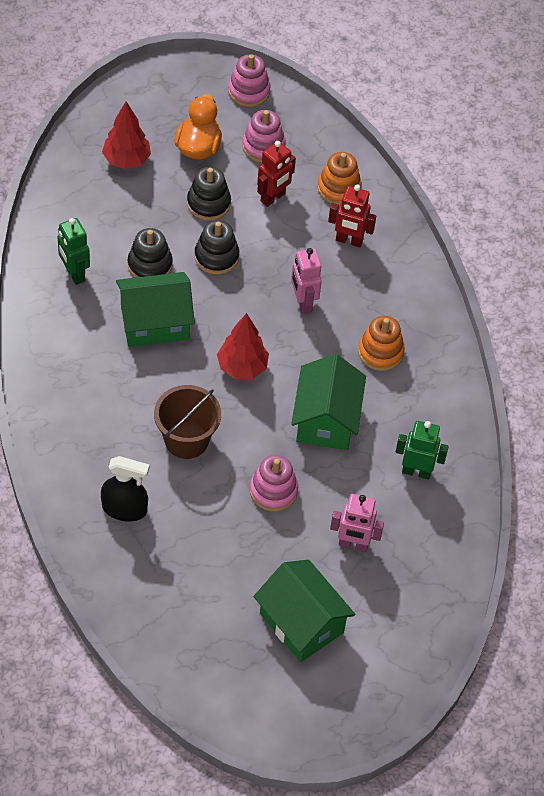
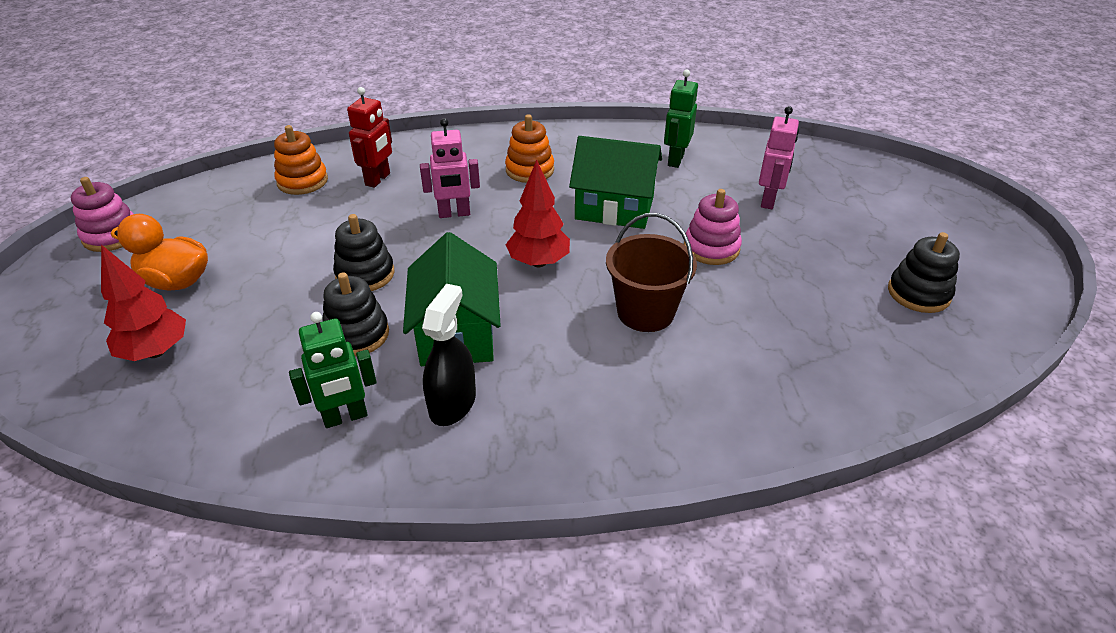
camera: 80 degrees left, 15 degrees down
black spray bottle [101,456,150,522] -> black spray bottle moved to [422,284,476,426]
black stacking toy [187,167,231,221] -> black stacking toy moved to [888,232,960,313]
pink stacking toy [242,110,286,163] -> none
green house [253,560,356,662] -> none
red robot [257,141,296,207] -> none

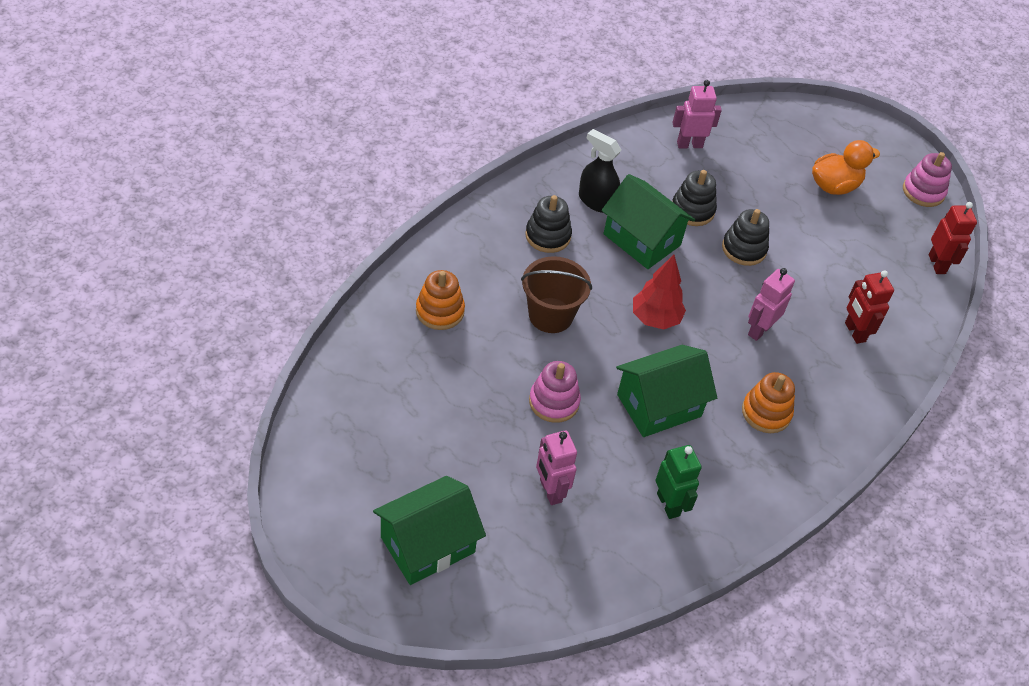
camera: 135 degrees right, 10 degrees up
red tree [101,245,186,361] -> none
orange stacking toy [274,125,328,195] -> orange stacking toy moved to [416,270,465,330]
green robot [289,312,377,428] -> none
black spray bottle [422,284,476,426] -> black spray bottle turned 150 degrees clockwise [579,129,622,213]
black stacking toy [888,232,960,313] -> black stacking toy moved to [525,195,572,253]
none -> green house [373,476,486,585]
none -> pink robot [672,80,722,148]
none -> red robot [929,202,977,274]

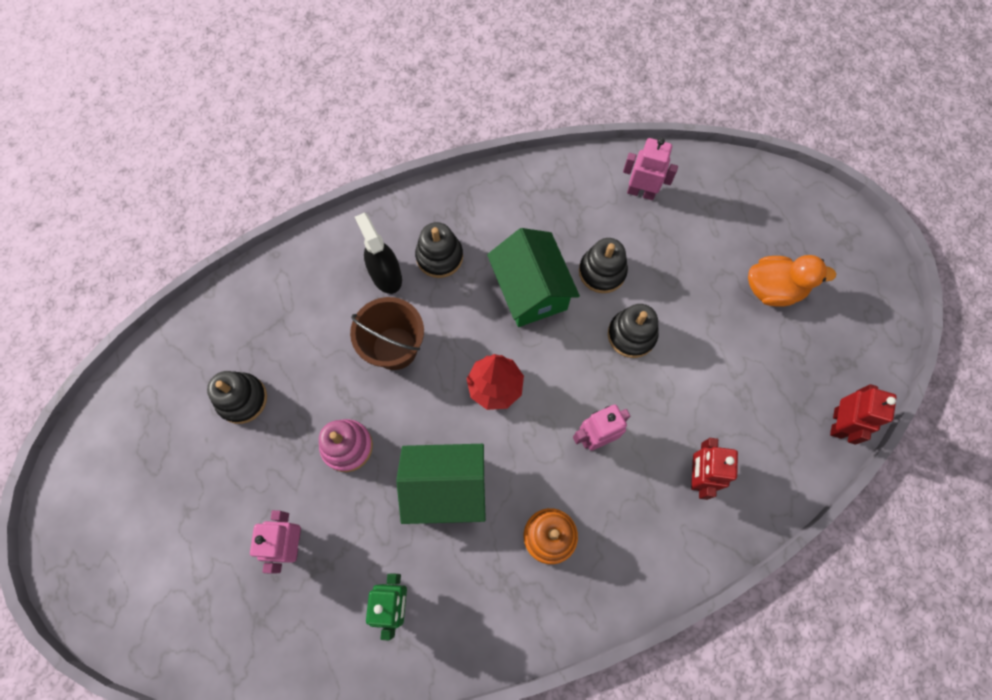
camera: 30 degrees right, 20 degrees up
green house [373,476,486,585] -> none
orange stacking toy [416,270,465,330] -> none
black spray bottle [579,129,622,213] -> black spray bottle moved to [355,213,402,294]
pink stacking toy [903,152,952,207] -> none
none -> black stacking toy [207,371,267,424]

